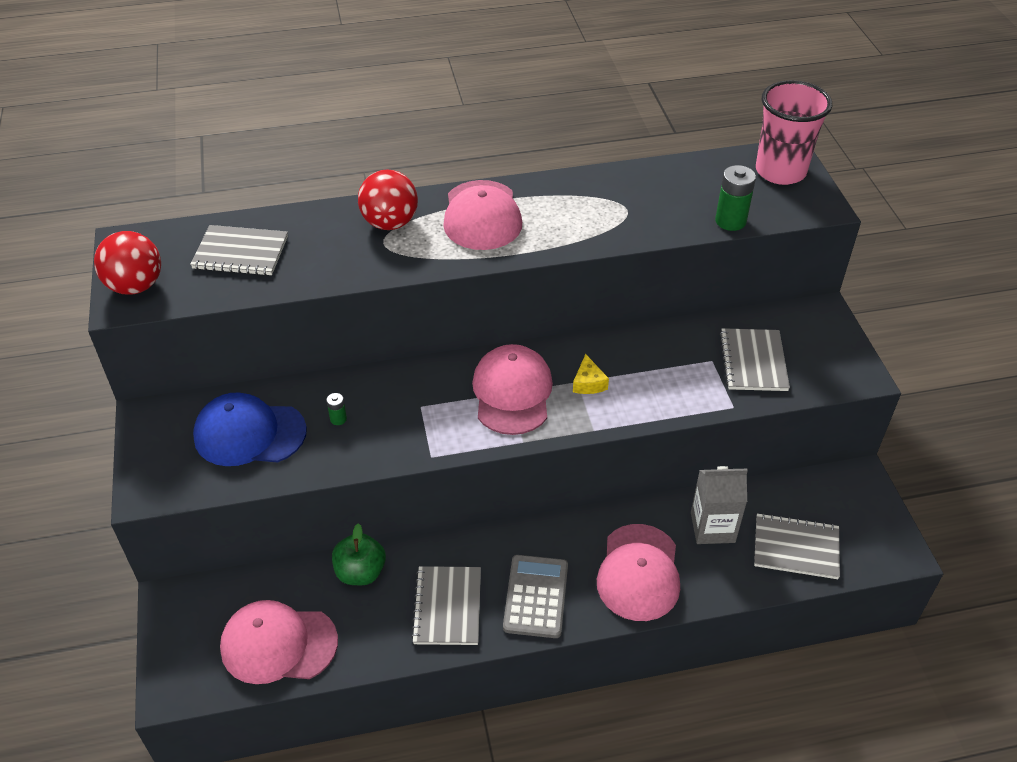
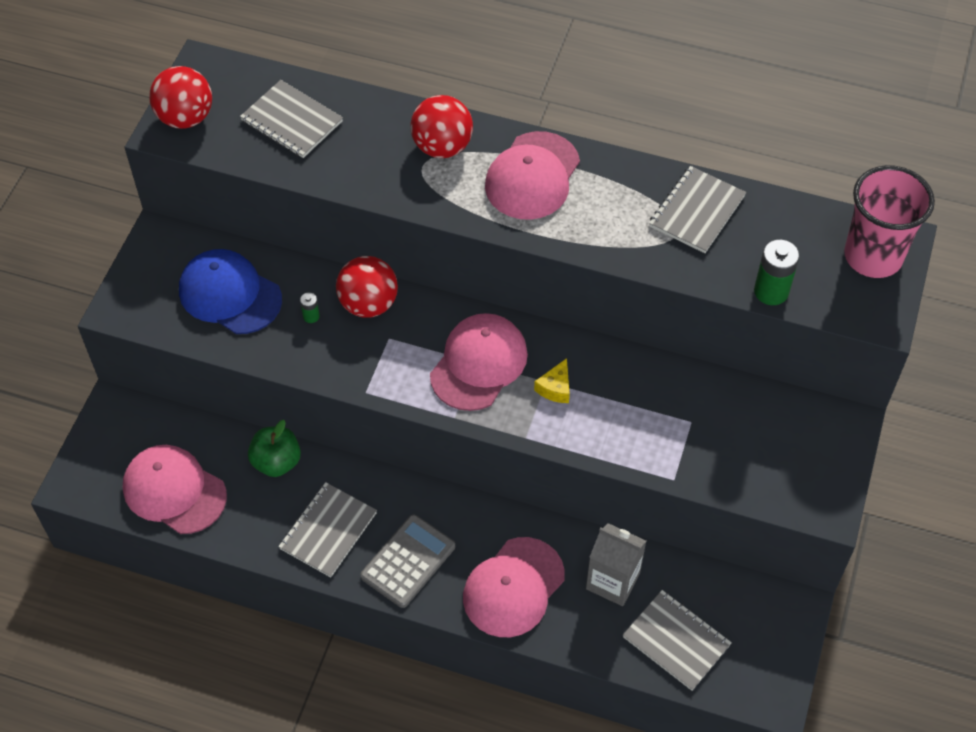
camera: 30 degrees right, 10 degrees up
grey notebook [720,328,790,391] -> grey notebook moved to [649,166,746,253]
none -> red ball [336,256,398,318]

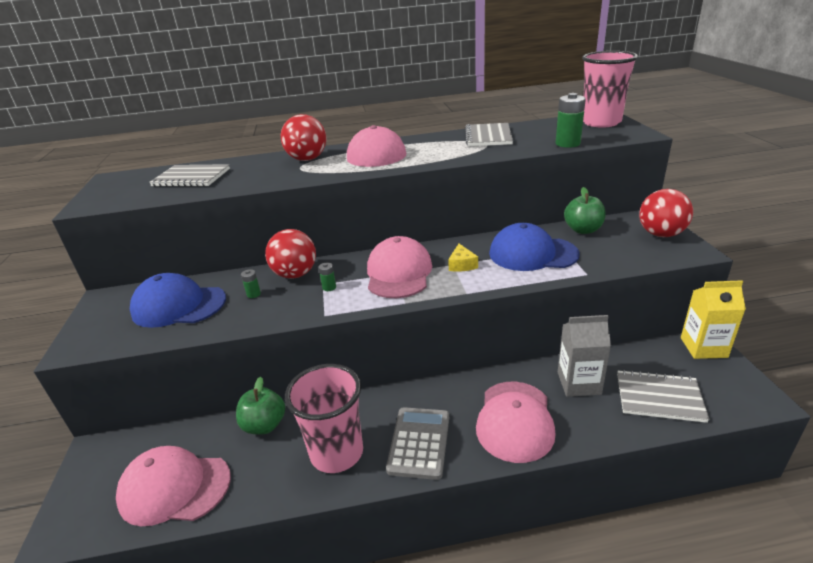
camera: 25 degrees left, 25 degrees down
red ball [149,66,212,129] -> red ball moved to [639,189,693,237]
grey notebook [278,482,377,577] -> pink cup [285,364,363,473]
none -> green battery [318,263,336,291]
none -> blue cap [489,223,580,271]
none -> green apple [564,187,606,234]
none -> yellow carton [681,280,746,359]

